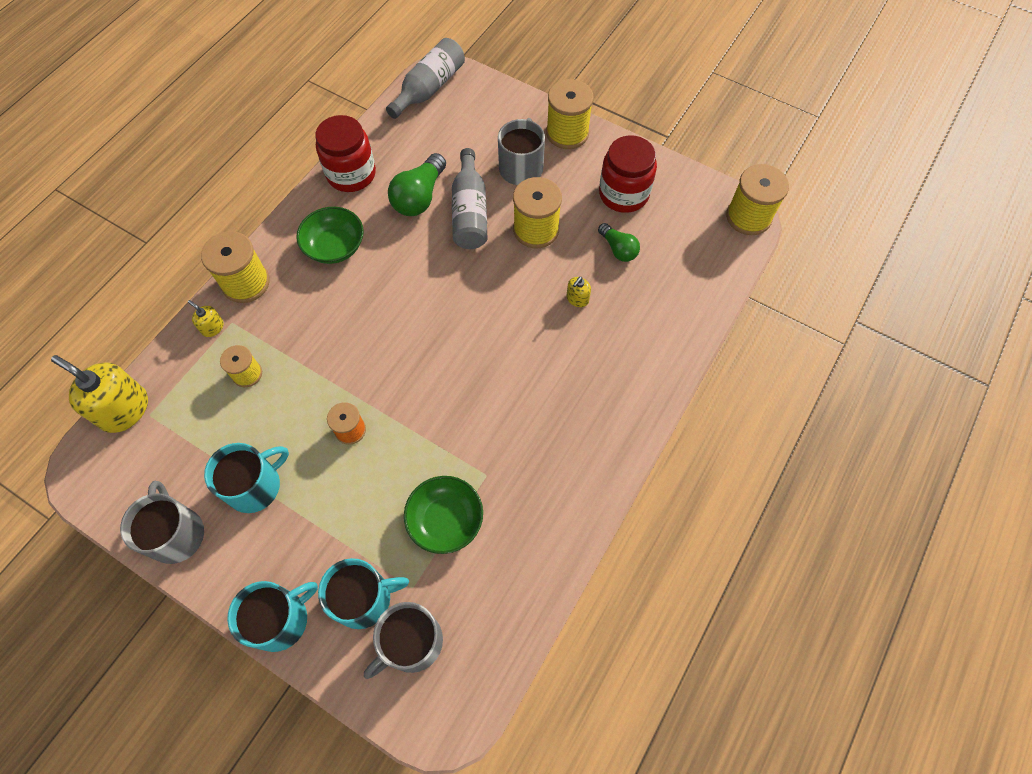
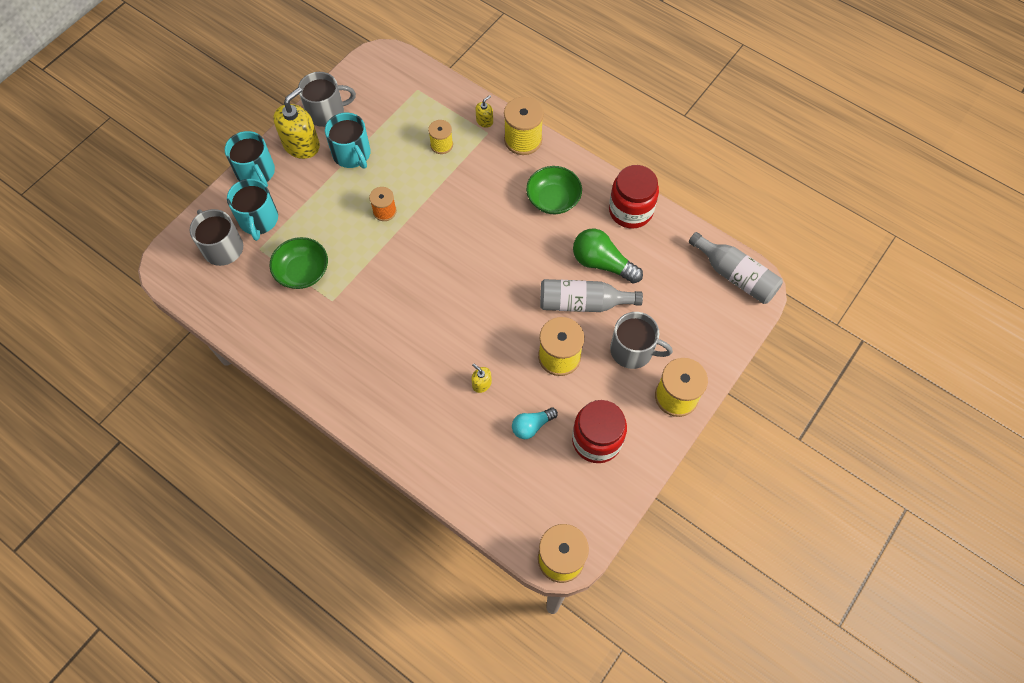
camera: 95 degrees right, 0 degrees up
yellow soap dispenser [51,355,148,433] -> yellow soap dispenser moved to [273,87,320,159]
green light bulb [598,223,640,262] -> turquoise light bulb [512,407,558,439]

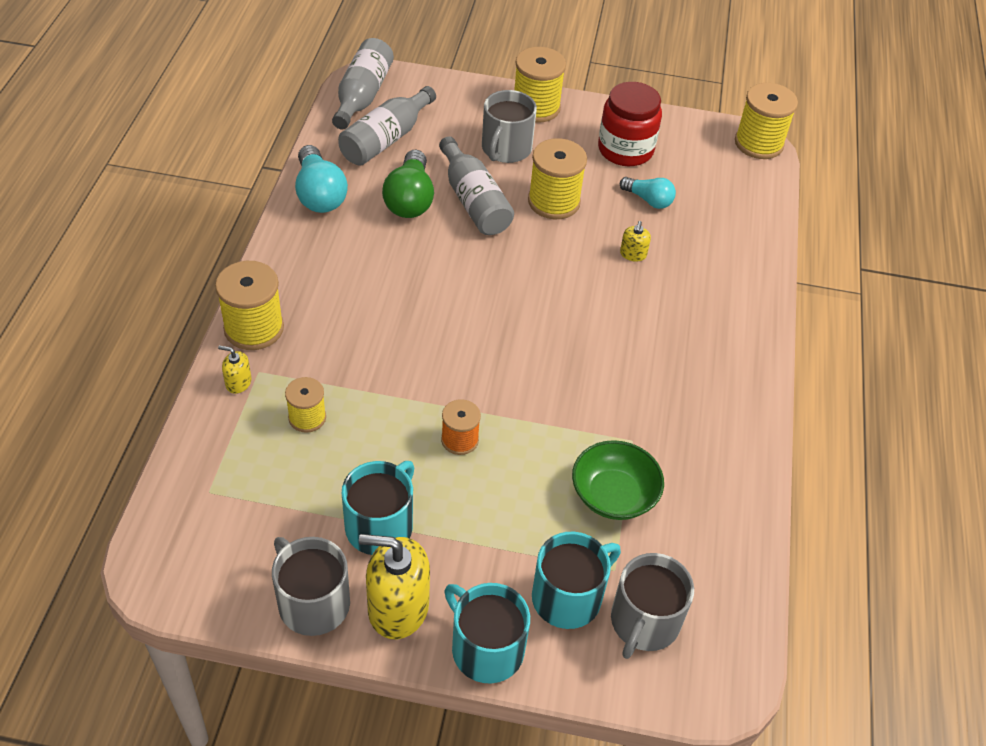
camera: 120 degrees left, 15 degrees down
turquoise mug [225,131,275,187] -> turquoise mug turned 75 degrees counterclockwise [444,583,530,683]
green bowl [526,166,582,214] -> none
red jar [609,165,659,229] -> turquoise light bulb [295,145,348,213]
grey mug [610,312,673,369] -> grey mug turned 150 degrees counterclockwise [482,90,537,163]
none -> grey bottle [338,86,436,166]

